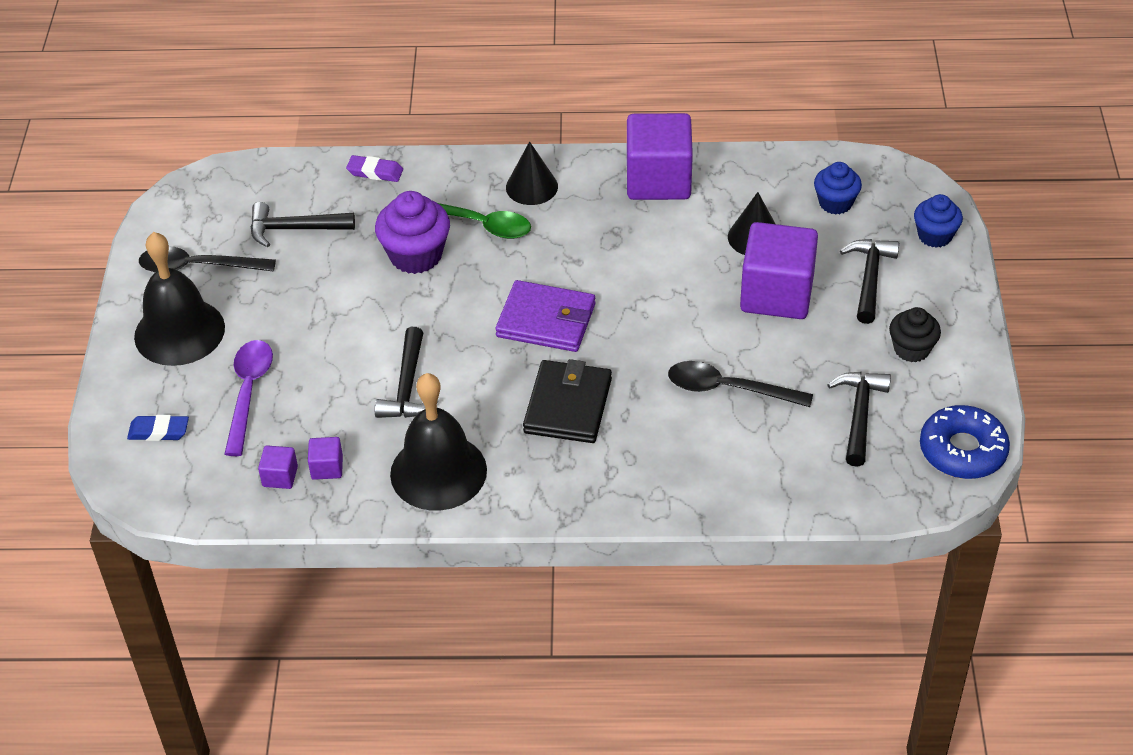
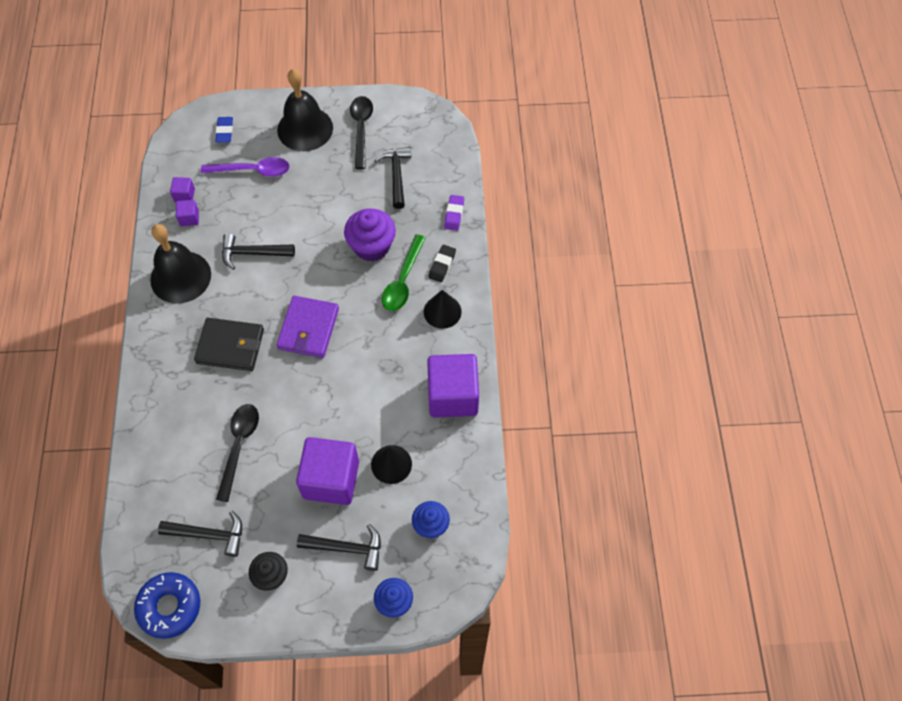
camera: 85 degrees right, 15 degrees up
none -> black eraser [428,245,456,282]

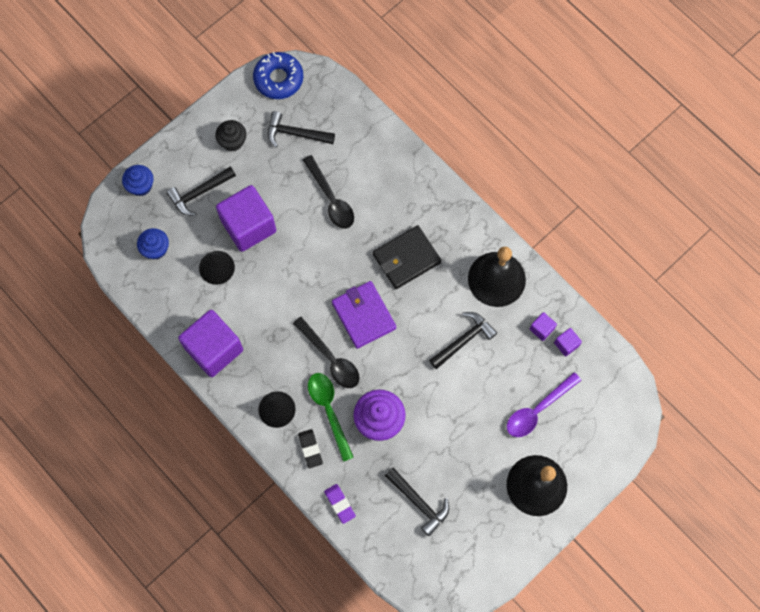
camera: 140 degrees right, 10 degrees up
black hammer [158,511,242,557] -> black hammer turned 45 degrees clockwise [268,111,335,148]
blue eraser [216,117,233,142] -> none
black spoon [350,96,373,169] -> black spoon moved to [293,317,360,388]

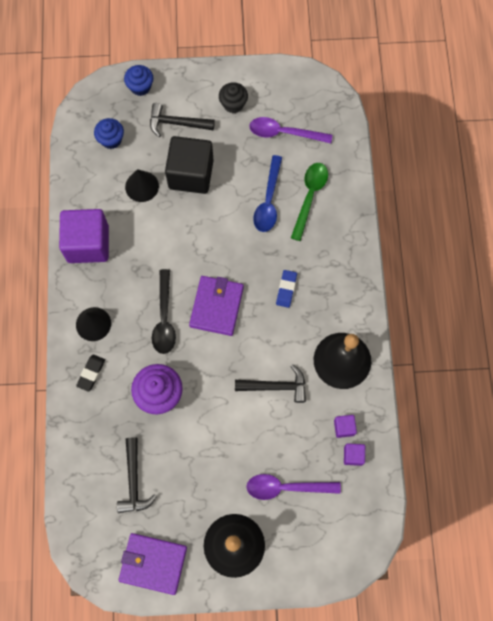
camera: 40 degrees right, 0 degrees up
purple cube [216,185,276,252] -> black cube [165,136,214,194]
blue donut [253,52,303,99] -> none
black hammer [268,111,335,148] -> purple spoon [249,117,332,143]
black spoon [303,155,354,229] -> blue spoon [253,155,282,232]
green spoon [308,373,354,462] -> green spoon moved to [291,163,328,241]
purple eraser [324,484,356,524] -> none
black wallet [373,225,441,289] -> blue eraser [276,270,297,308]
none -> purple wallet [119,533,187,595]

